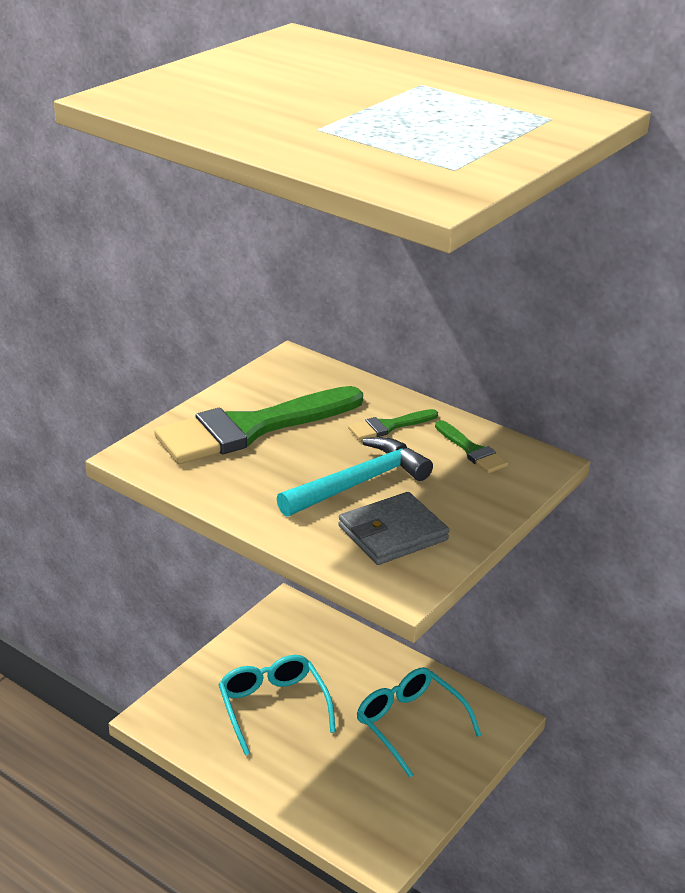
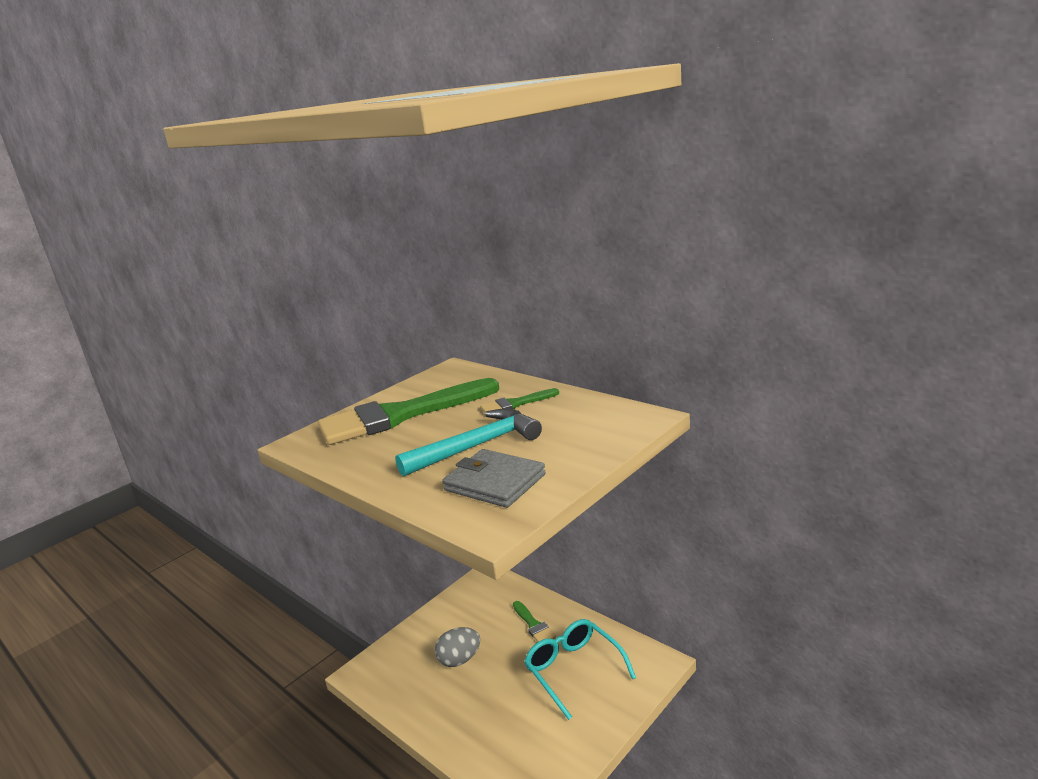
camera: 10 degrees right, 10 degrees down
turquoise glasses [218,655,336,756] -> grey egg [435,627,480,667]
grey wallet [338,492,450,565] -> grey wallet turned 60 degrees clockwise [442,449,546,508]
green brush [435,420,508,473] -> green brush moved to [513,601,556,642]

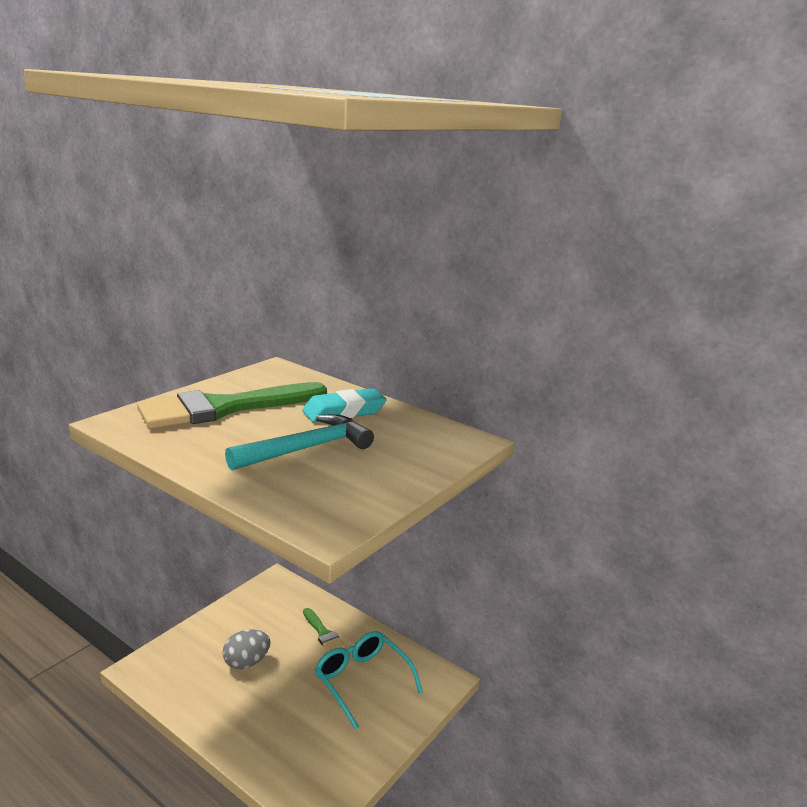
camera: 10 degrees left, 0 degrees up
grey wallet [442,449,546,508] -> none
green brush [480,388,559,414] -> turquoise eraser [302,388,386,422]

